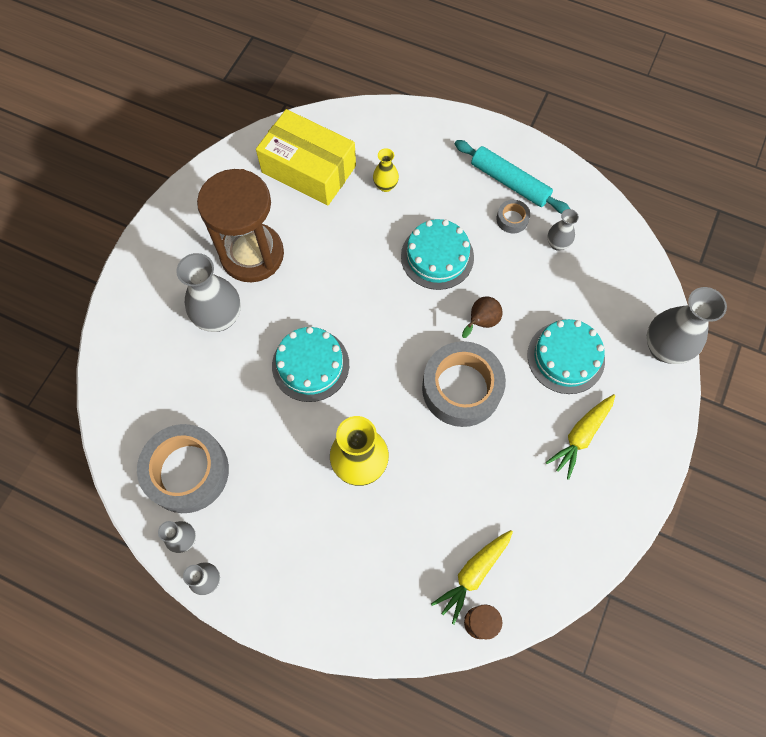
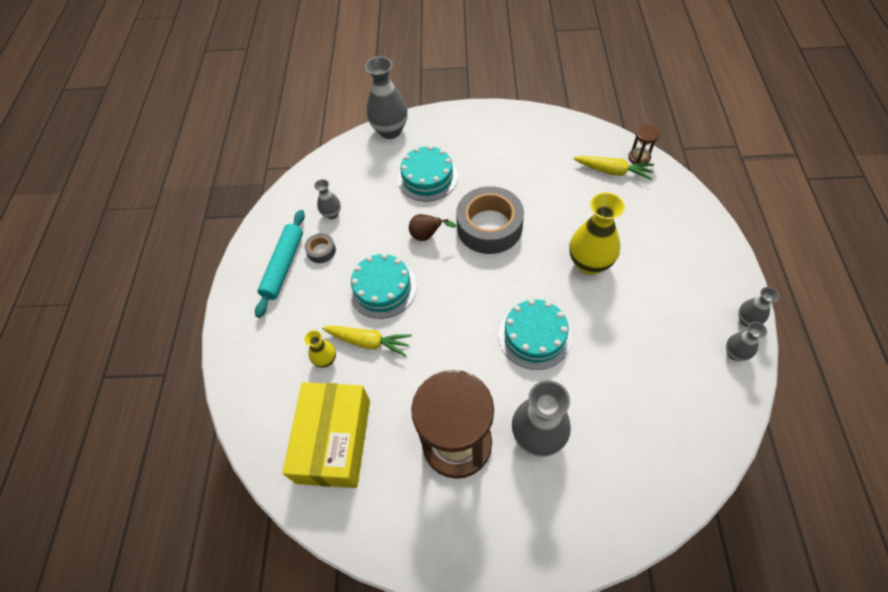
camera: 110 degrees left, 10 degrees down
grey tape [137,424,229,513] -> none
yellow carrot [546,394,615,480] -> yellow carrot moved to [322,325,412,357]

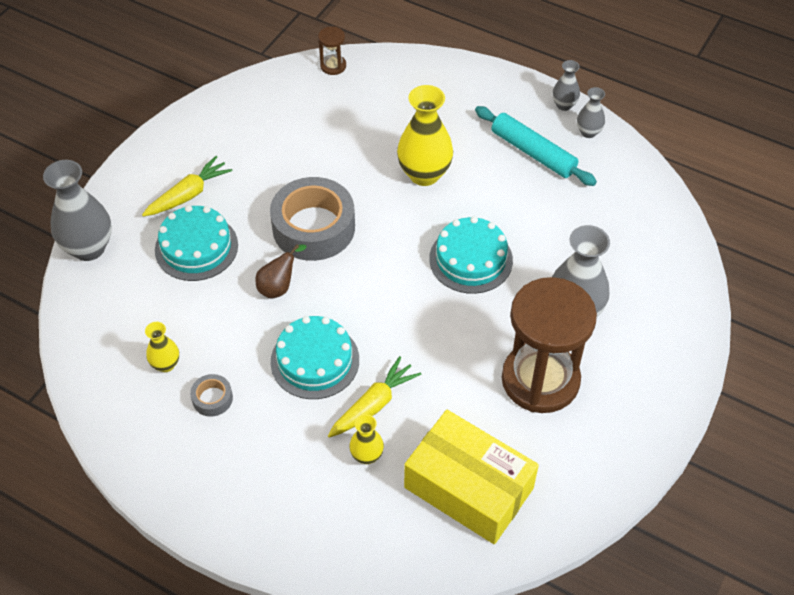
camera: 65 degrees left, 5 degrees down
turquoise rolling pin [255,210,305,318] -> turquoise rolling pin moved to [475,106,597,186]
grey vase [314,179,341,219] -> yellow vase [145,322,179,372]
yellow carrot [574,156,654,180] -> yellow carrot moved to [142,156,233,217]

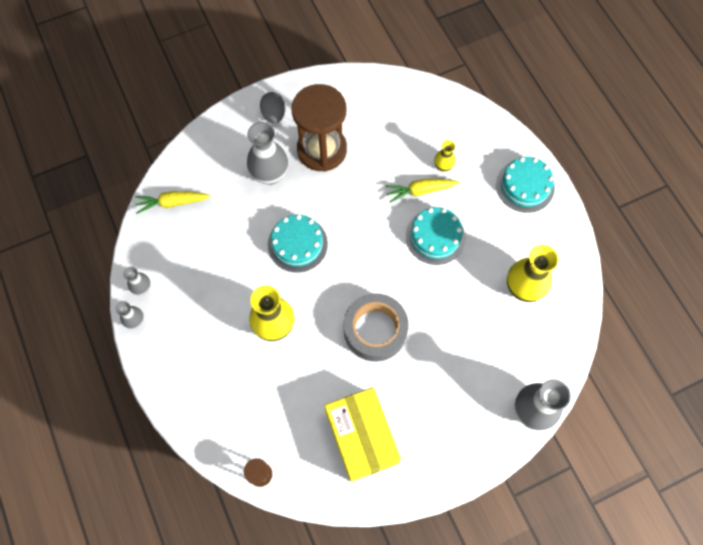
camera: 145 degrees left, 15 degrees up
yellow carrot [142,156,233,217] -> yellow carrot moved to [135,191,211,214]
yellow vase [145,322,179,372] -> yellow vase [507,245,559,302], size x1.92
turquoise cake [155,205,238,281] -> turquoise cake moved to [496,157,555,213]
grey tape [190,374,233,417] -> none
brown pear [256,244,307,298] -> none
yellow box [404,410,539,544] -> yellow box moved to [324,387,401,482]
turquoise rolling pin [475,106,597,186] -> none
none -> grey egg [260,92,286,124]

